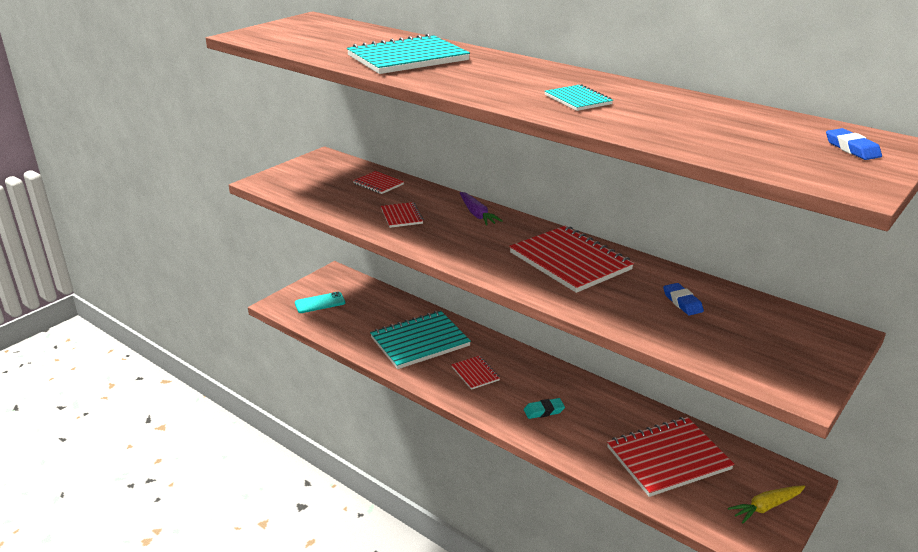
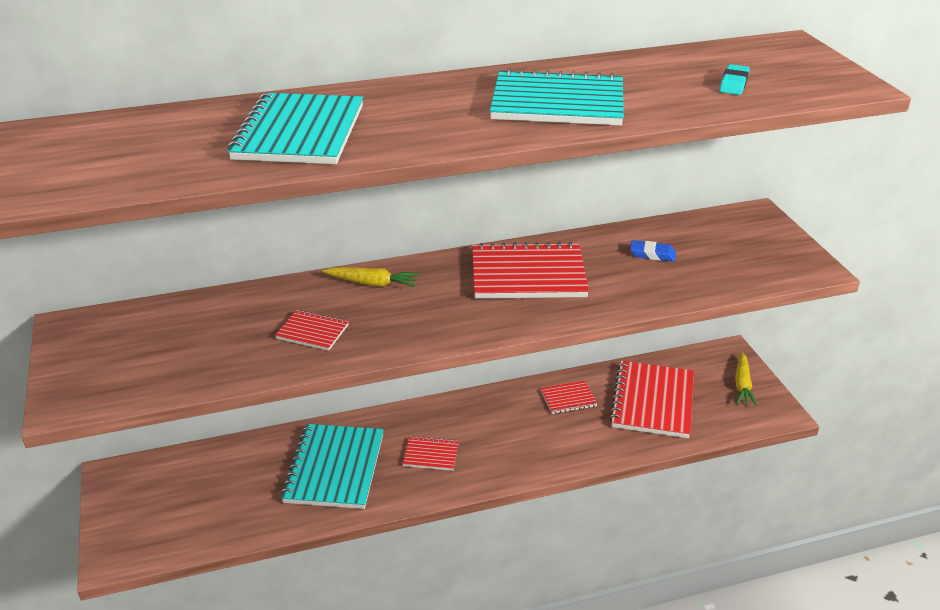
camera: 55 degrees left, 5 degrees up
turquoise phone [295,292,345,313] -> none
red notebook [353,171,404,194] -> red notebook moved to [541,381,597,414]
purple carrot [460,192,503,225] -> yellow carrot [322,267,419,287]
turquoise eraser [524,398,565,419] -> turquoise eraser moved to [720,64,750,95]
turquoise notebook [544,84,613,111] -> turquoise notebook [490,68,624,126], size x2.03
blue eraser [826,128,882,160] -> none

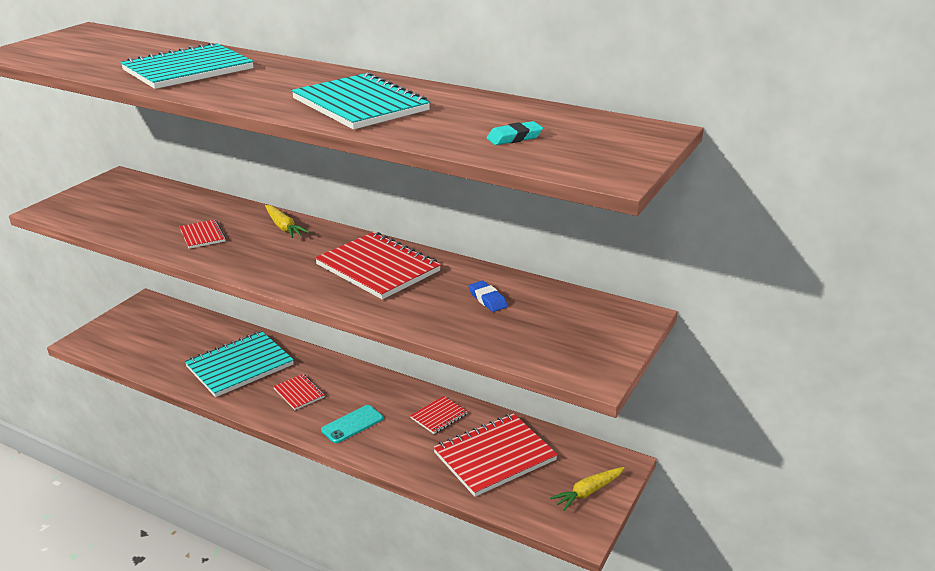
camera: 45 degrees right, 5 degrees down
red notebook [541,381,597,414] -> red notebook turned 75 degrees counterclockwise [410,396,468,434]
none -> turquoise phone [321,405,383,443]

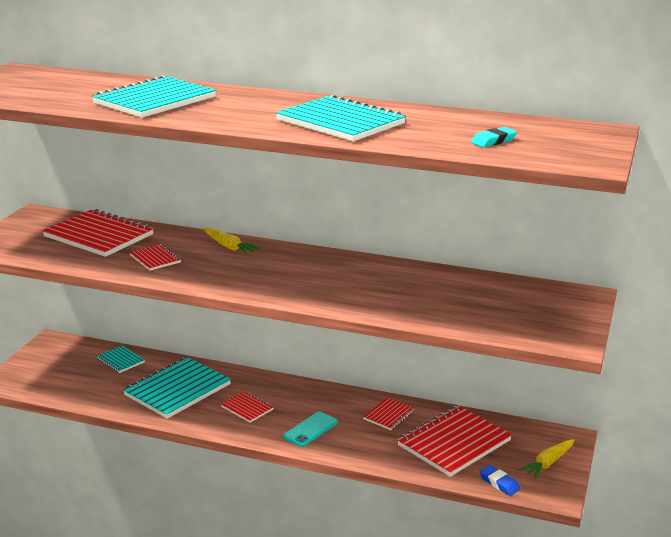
camera: 10 degrees left, 5 degrees down
red notebook [315,232,441,300] -> red notebook moved to [42,209,154,257]
blue eraser [469,280,508,312] -> blue eraser moved to [479,465,520,496]
none -> turquoise notebook [97,345,145,373]

